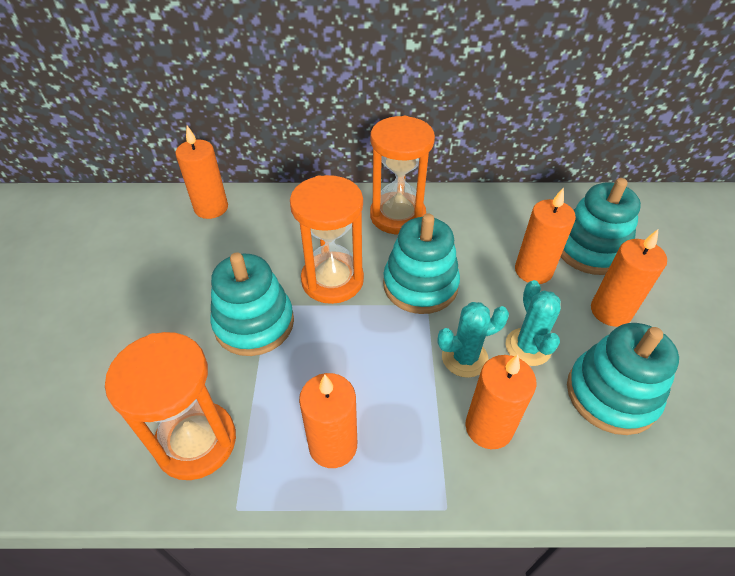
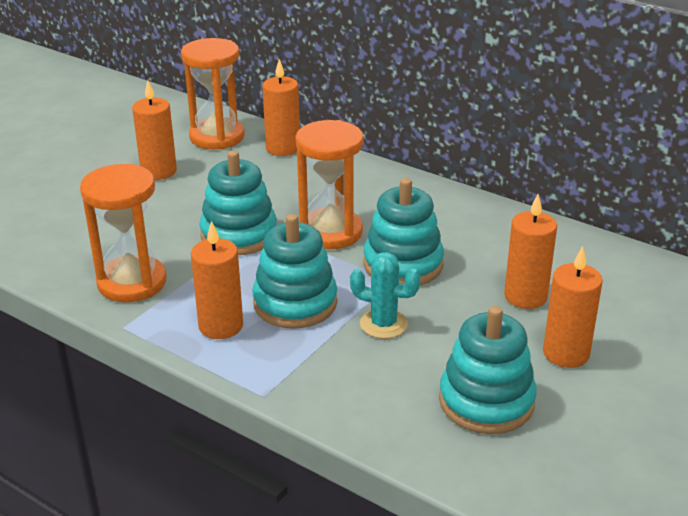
camera: 35 degrees right, 15 degrees down
orange hourglass [370,116,435,234] -> orange hourglass moved to [181,38,245,149]
orange candle [465,354,536,449] -> orange candle moved to [132,80,177,180]
turquoise cactus [506,280,561,366] -> none
turquoise stacking toy [561,178,641,275] -> turquoise stacking toy moved to [252,214,337,329]

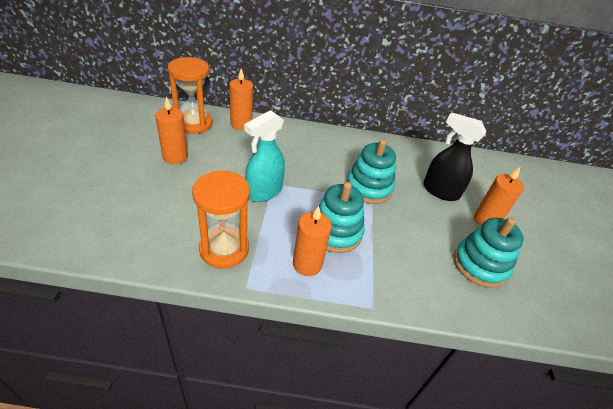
camera: 35 degrees left, 10 degrees up
turquoise stacking toy [199,151,277,255] -> turquoise spray bottle [244,110,285,202]
orange hourglass [295,120,363,249] -> none
turquoise cactus [350,252,421,339] -> none
orange candle [504,194,557,309] -> black spray bottle [423,112,487,201]

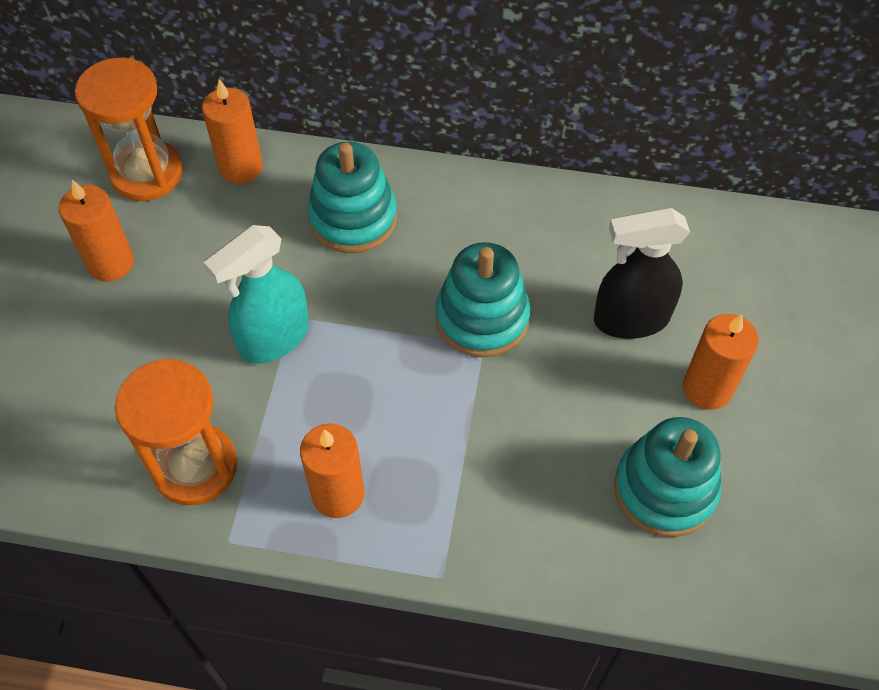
camera: 10 degrees right, 15 degrees up
turquoise stacking toy [319,182,365,253] -> turquoise stacking toy moved to [307,142,397,253]
black spray bottle [423,112,487,201] -> black spray bottle turned 45 degrees counterclockwise [594,208,690,339]

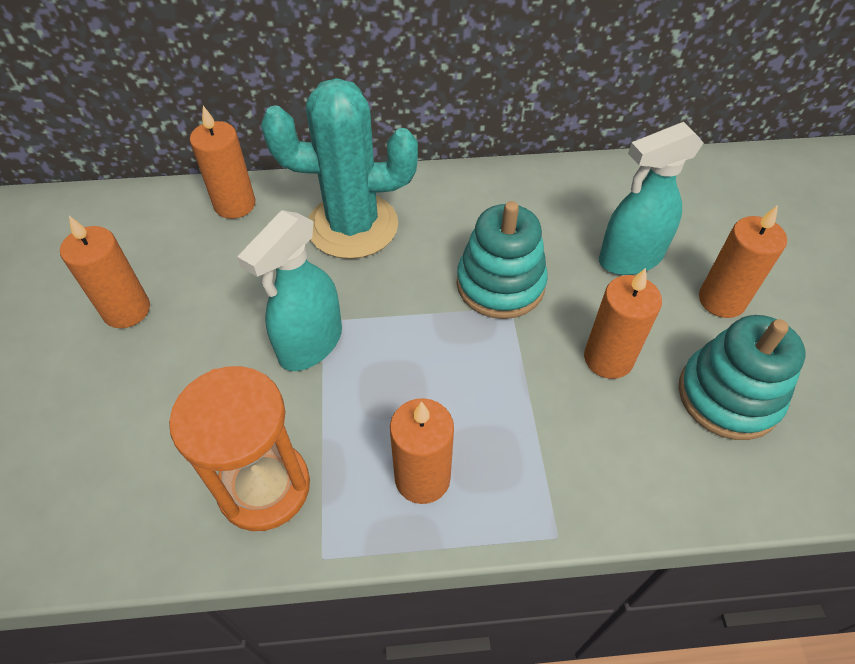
camera: 15 degrees left, 5 degrees down
orange hourglass [75,57,183,201] -> none
turquoise stacking toy [307,142,397,253] -> turquoise cactus [261,78,418,259]
black spray bottle [594,208,690,339] -> turquoise spray bottle [599,122,704,275]
none -> orange candle [584,268,662,379]

